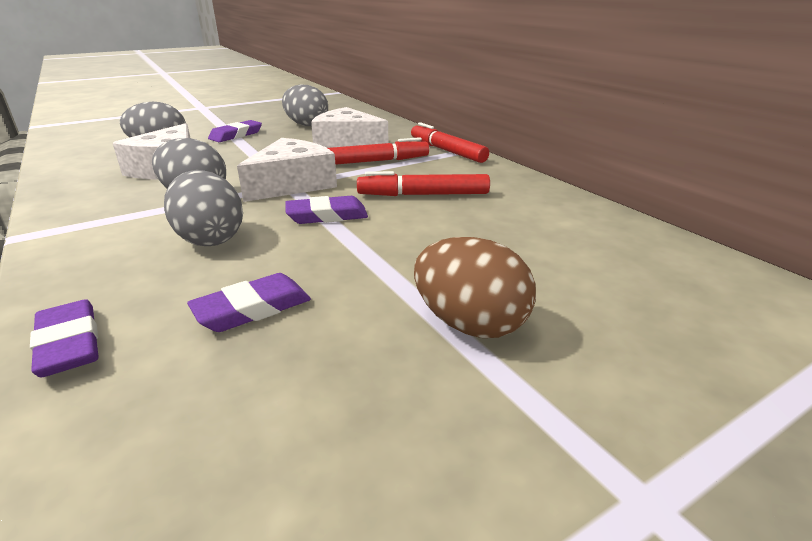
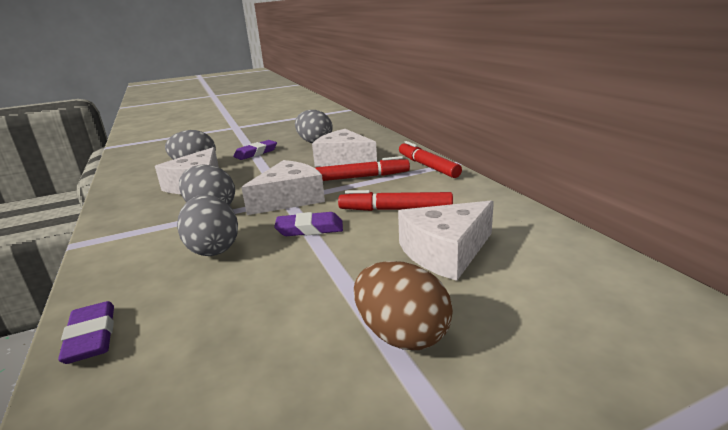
camera: 10 degrees right, 5 degrees down
purple eraser [187,273,311,332] -> none
none -> white cheese [398,200,494,281]

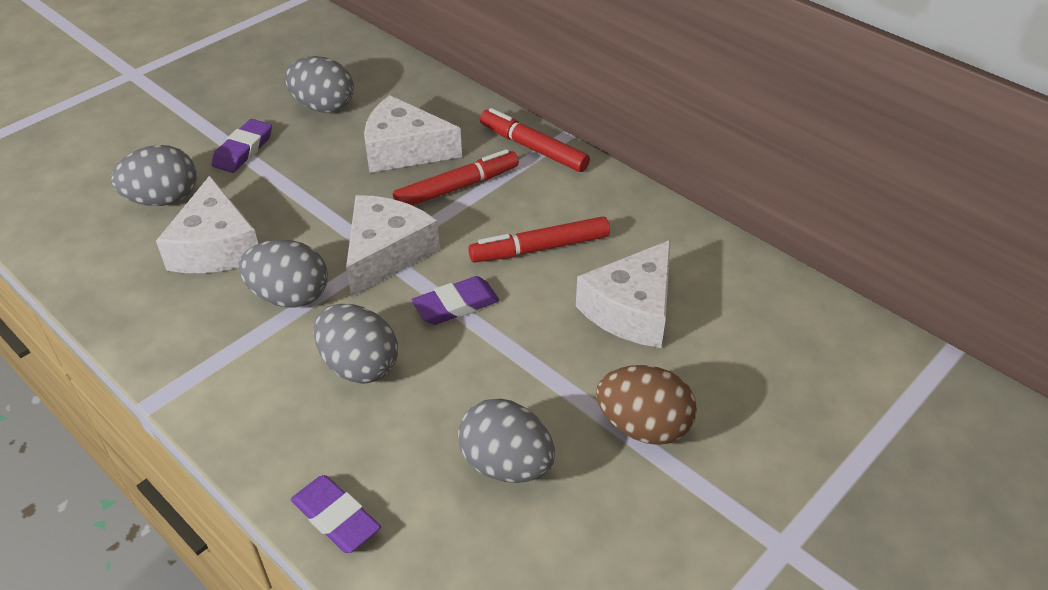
camera: 25 degrees left, 20 degrees up
none -> grey egg [458,398,555,483]

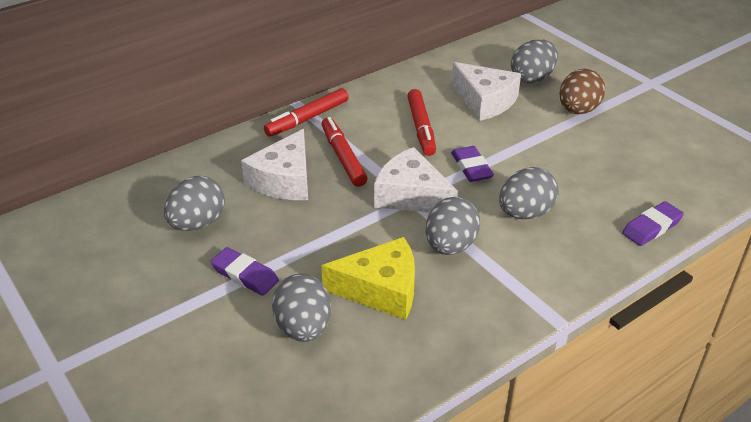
camera: 80 degrees left, 5 degrees down
white cheese [156,175,258,273] -> yellow cheese [321,237,415,320]
grey egg [458,398,555,483] -> grey egg moved to [511,39,558,83]

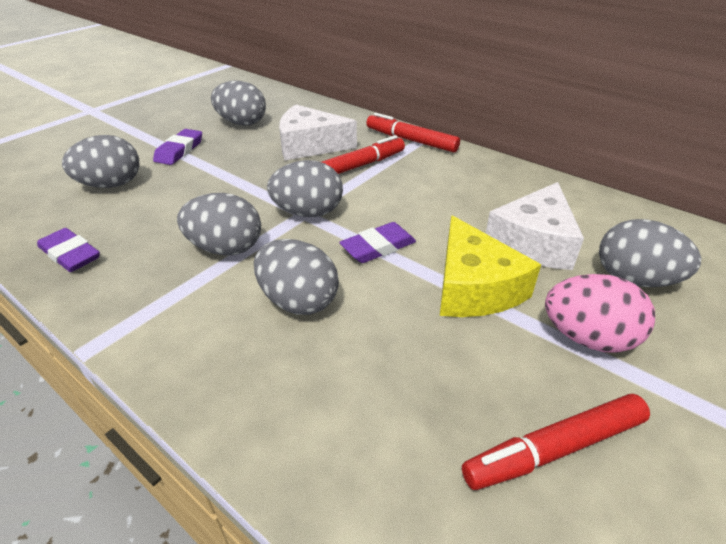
camera: 75 degrees right, 0 degrees up
yellow cheese [321,237,415,320] -> yellow cheese moved to [440,215,541,317]
white cheese [374,147,458,213] -> grey egg [267,160,343,217]
red marker [407,89,436,156] -> red marker moved to [462,394,650,490]
brown egg [559,69,605,114] -> pink egg [545,274,655,353]
purple eraser [622,201,684,246] -> purple eraser moved to [37,228,100,272]

